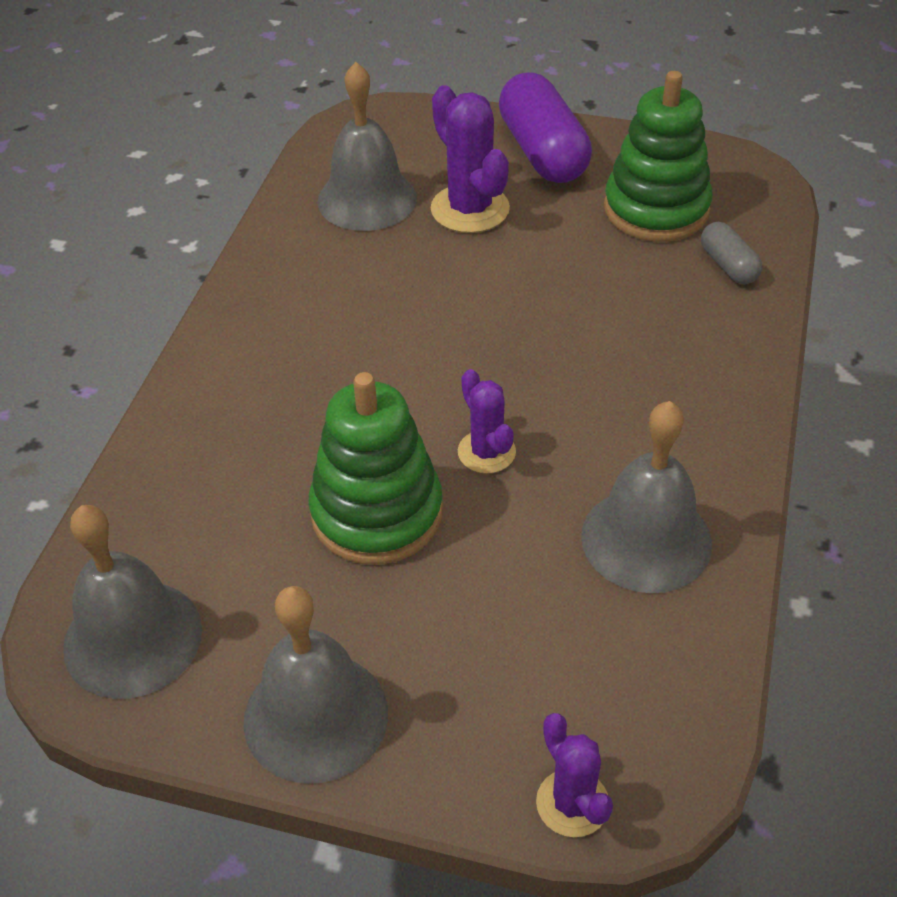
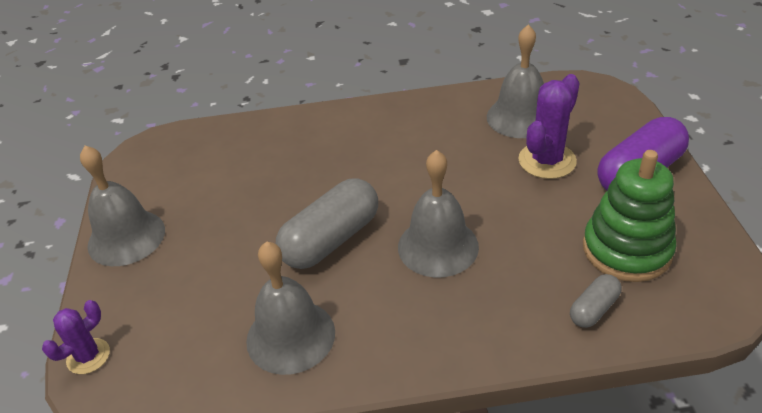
camera: 70 degrees right, 5 degrees down
grey bell [63,505,202,699] -> grey bell moved to [398,150,479,277]
green stacking toy [308,372,443,565] -> none
purple cactus [458,369,516,474] -> grey capsule [276,178,378,269]

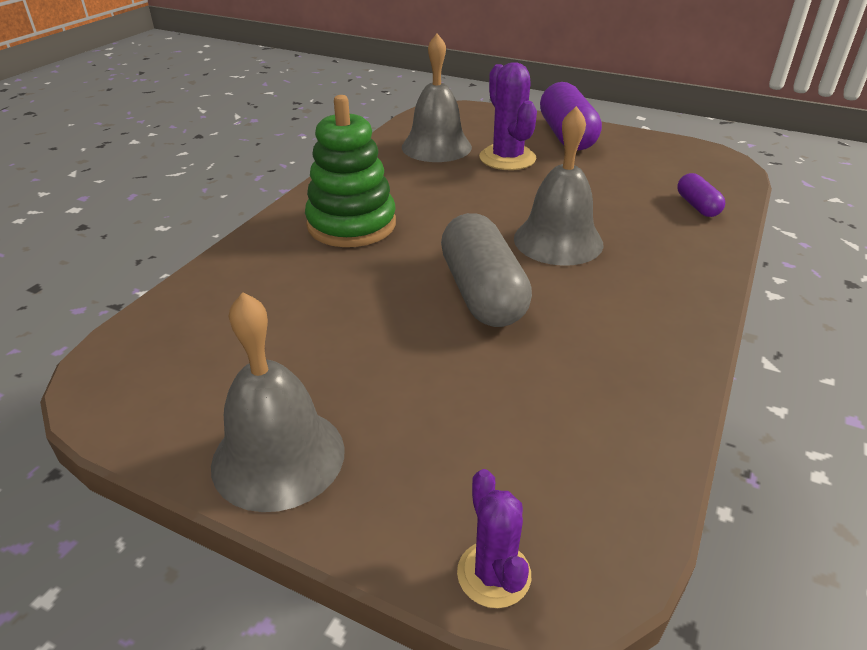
camera: 60 degrees left, 5 degrees down
grey bell [246,241,335,375] -> none
grey capsule [570,274,622,328] -> purple capsule [677,173,725,217]
green stacking toy [583,150,676,282] -> green stacking toy moved to [305,95,396,247]

